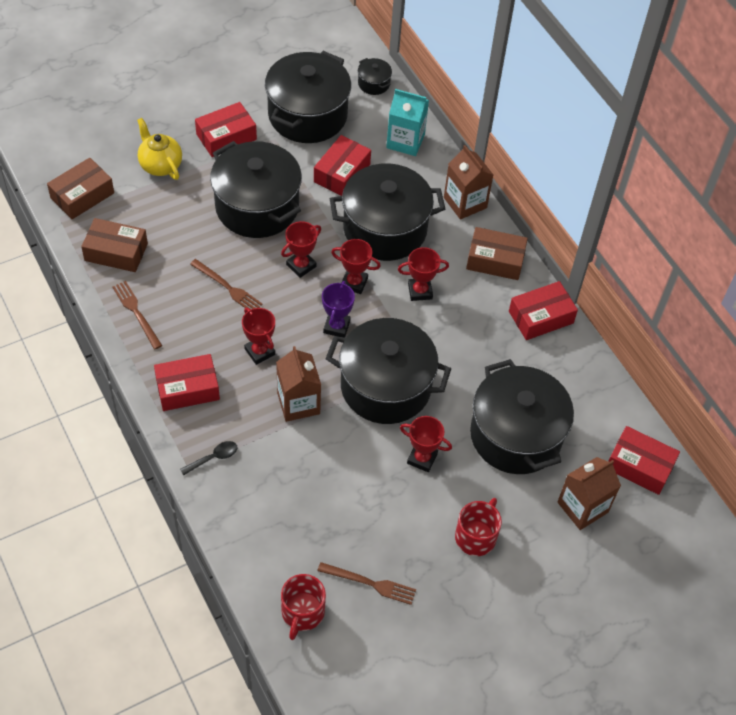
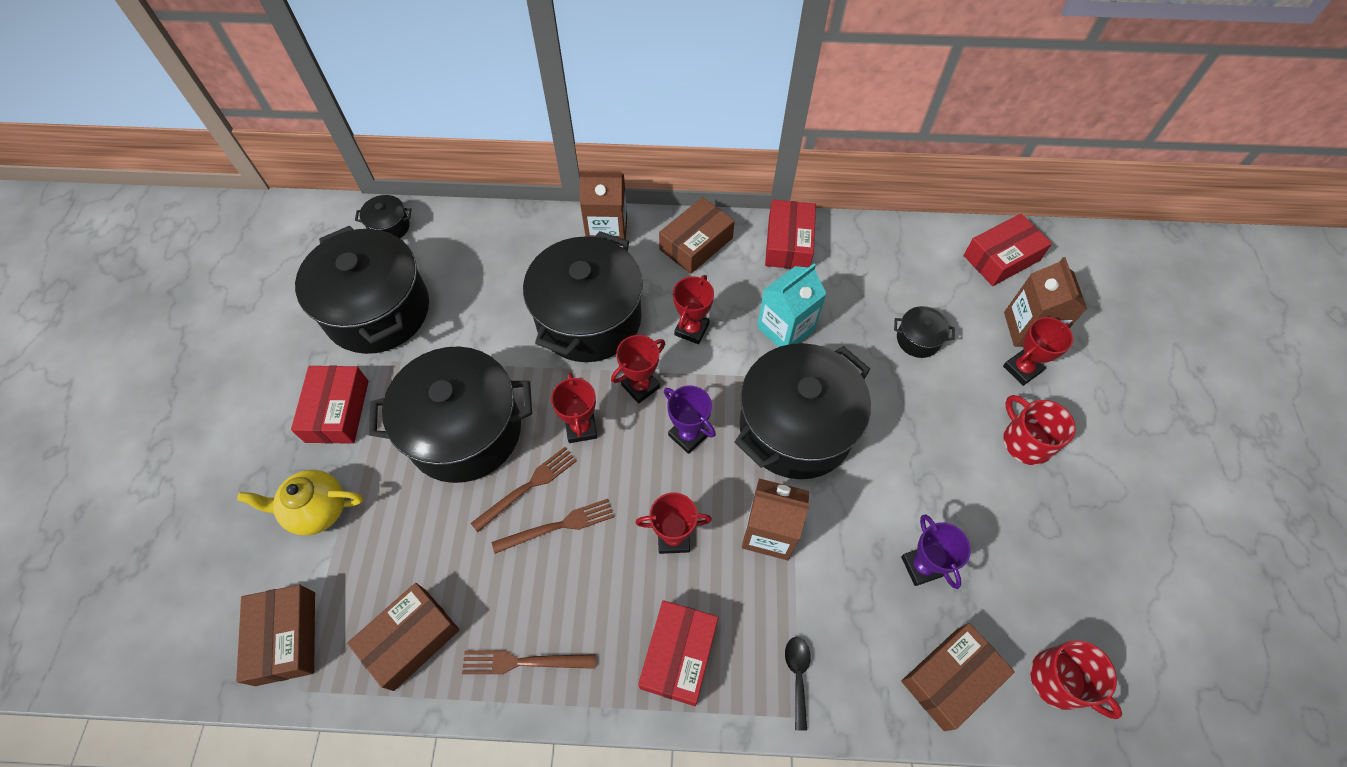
camera: 55 degrees left, 5 degrees up
red box [314,135,371,196] -> none
brown fork [317,562,416,605] -> brown fork moved to [471,447,577,532]
turquoise carton [386,89,429,156] -> turquoise carton moved to [757,264,827,347]
red trophy [400,416,452,472] -> red trophy moved to [1003,317,1073,386]
black pot [470,359,574,474] -> black pot [894,306,955,358], size x0.41
none -> purple trophy [901,514,971,589]
none -> brown box [901,623,1015,731]

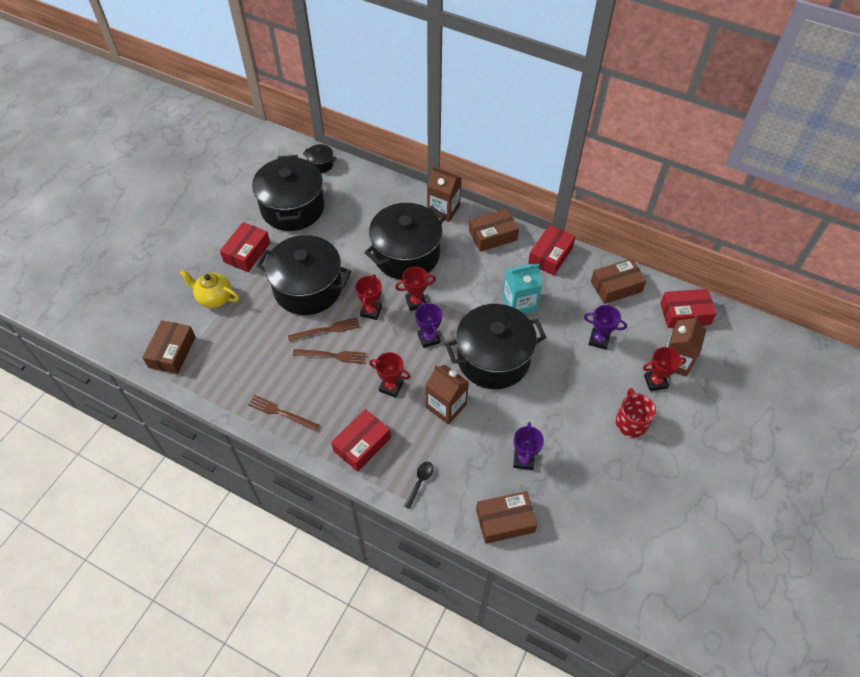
camera: 25 degrees right, 5 degrees down
brown box [347,583,459,691] -> brown box moved to [591,258,647,304]
red trophy [673,275,714,344] -> none
black pot [894,306,955,358] -> purple trophy [584,305,627,350]
red mug [1030,640,1122,719] -> none

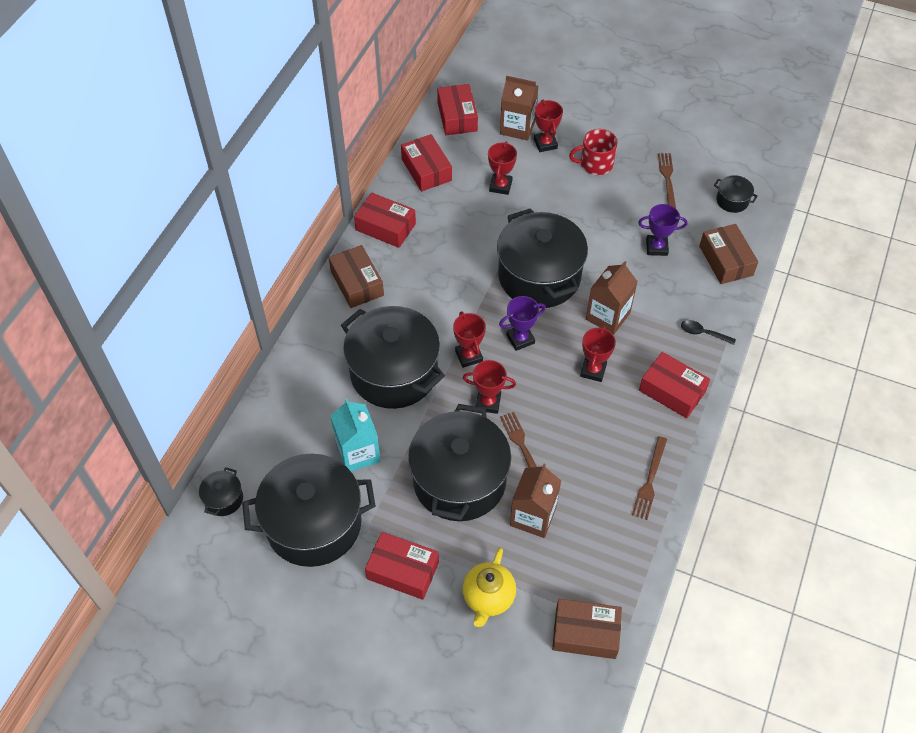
camera: 95 degrees left, 0 degrees up
brown fork [293,349,366,364] -> brown fork moved to [658,153,676,208]
brown carton [427,166,462,222] -> brown carton moved to [510,464,561,538]
turquoise carton [503,264,542,314] -> turquoise carton moved to [330,399,381,472]
purple trophy [584,305,627,350] -> red trophy [488,142,517,195]
brown box [591,258,647,304] -> red box [401,134,452,192]
none -> black pot [714,175,758,213]

